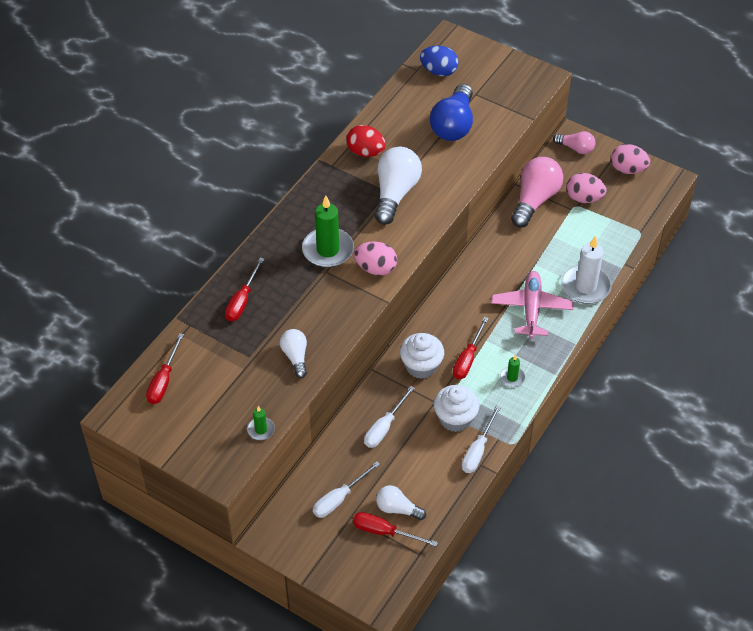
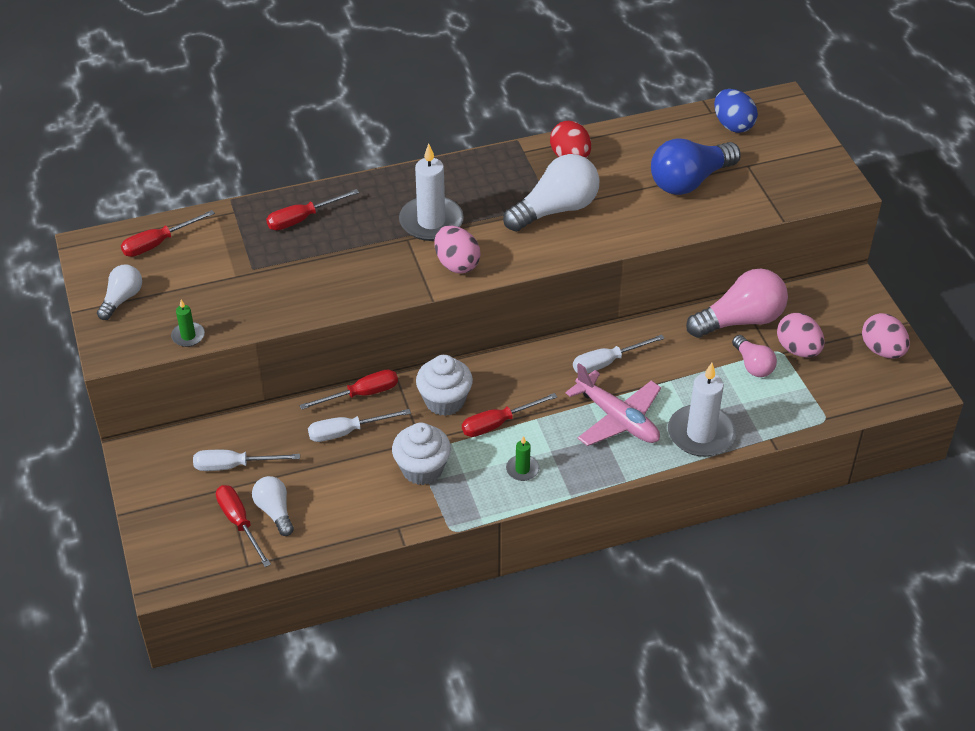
camera: 40 degrees right, 5 degrees down
white light bulb [280,329,307,378] -> white light bulb moved to [97,265,142,320]
green candle [302,196,354,268] -> white candle [399,144,464,241]
white screwdriver [462,405,501,473] -> white screwdriver moved to [573,335,665,373]
pink plane [491,271,574,339] -> pink plane turned 90 degrees clockwise [565,363,661,446]
pink light bulb [553,131,595,154] -> pink light bulb moved to [732,335,777,377]
none -> red screwdriver [299,370,398,410]

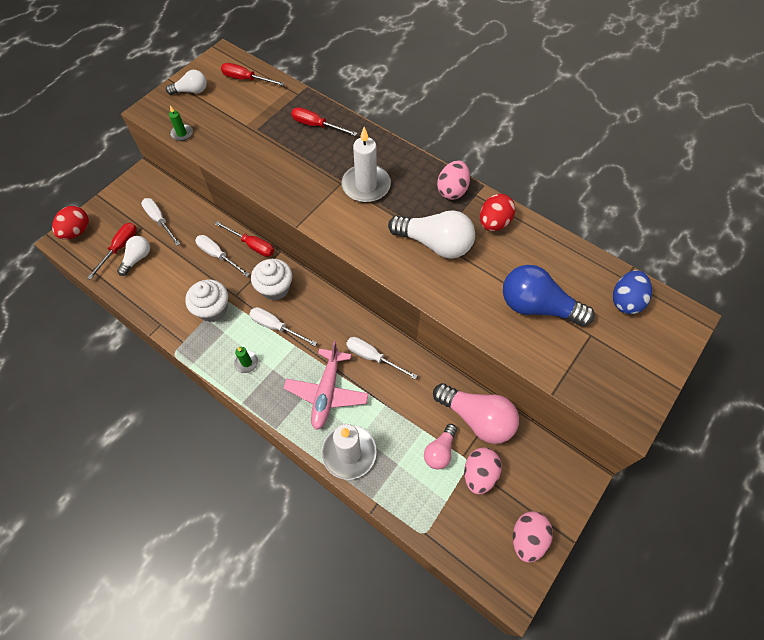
camera: 55 degrees right, 15 degrees up
pink egg [435,226,481,274] -> pink egg moved to [437,160,470,200]
red screwdriver [462,393,557,437] -> white screwdriver [249,307,317,346]
none -> red egg [52,206,89,240]

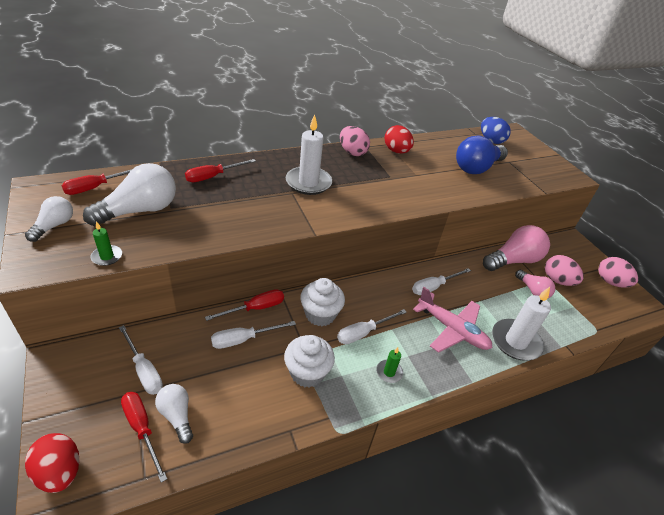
camera: 65 degrees left, 20 degrees down
white screwdriver [141,198,180,246] -> white screwdriver turned 120 degrees counterclockwise [119,325,163,395]
white light bulb [388,210,475,259] -> white light bulb moved to [83,163,176,226]

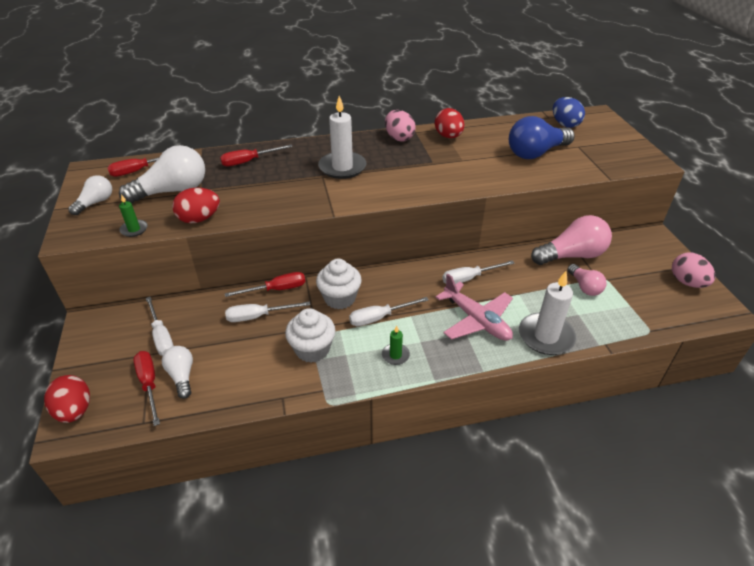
camera: 15 degrees right, 0 degrees up
pink egg [545,255,584,286] -> none
none -> red egg [172,188,220,223]

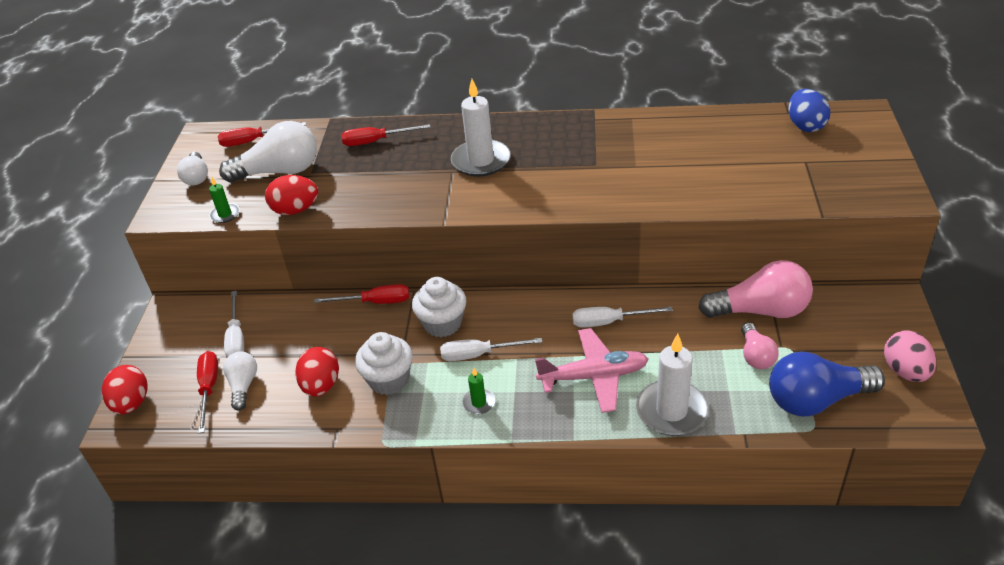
camera: 20 degrees right, 0 degrees up
white light bulb [68,175,112,215] -> white light bulb turned 120 degrees clockwise [177,152,208,185]
white screwdriver [225,301,310,322] -> none
pink egg [385,110,416,142] -> none
red egg [435,108,465,138] -> red egg moved to [295,347,339,397]
pink plane [436,274,513,341] -> pink plane turned 75 degrees counterclockwise [535,328,648,413]
blue light bulb [509,116,575,159] -> blue light bulb moved to [769,352,885,416]

